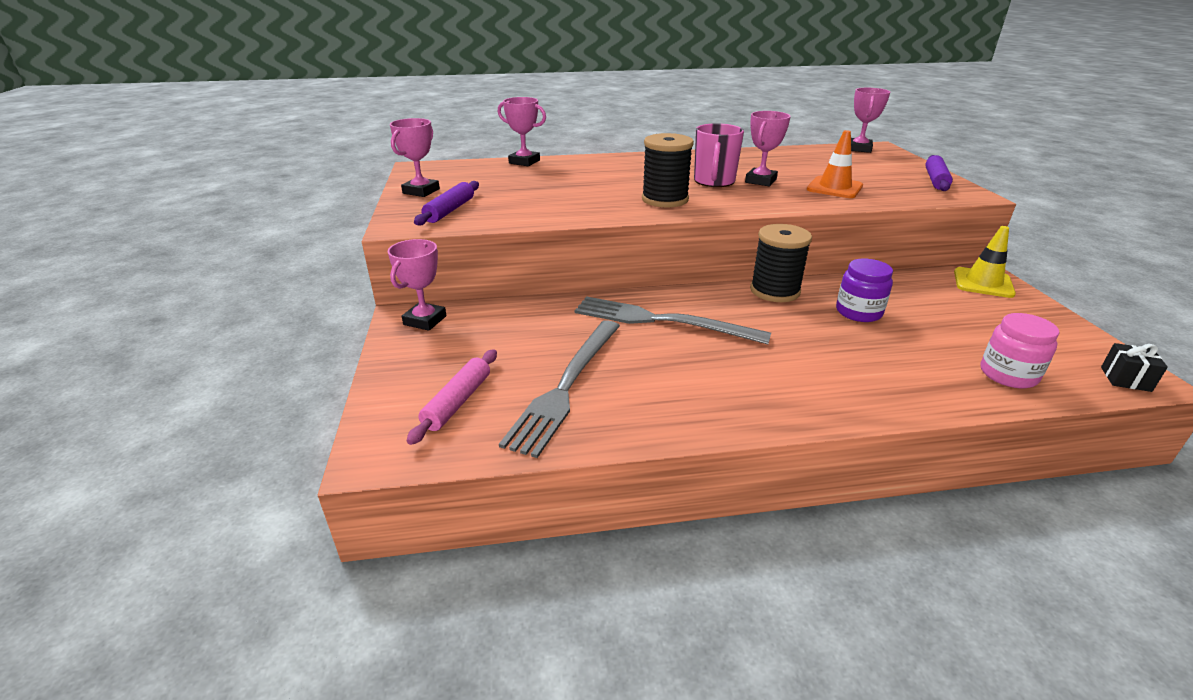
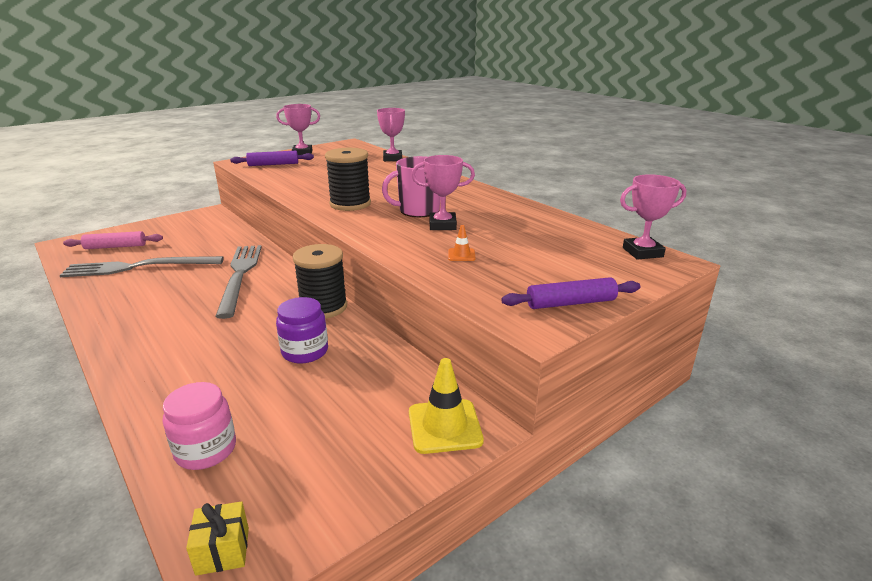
camera: 60 degrees right, 5 degrees down
pink trophy [388,239,447,331] -> none
orange traffic cone [807,130,863,198] -> orange traffic cone [448,225,476,261], size x0.50
black gift [1101,343,1168,392] -> yellow gift [186,501,249,576]

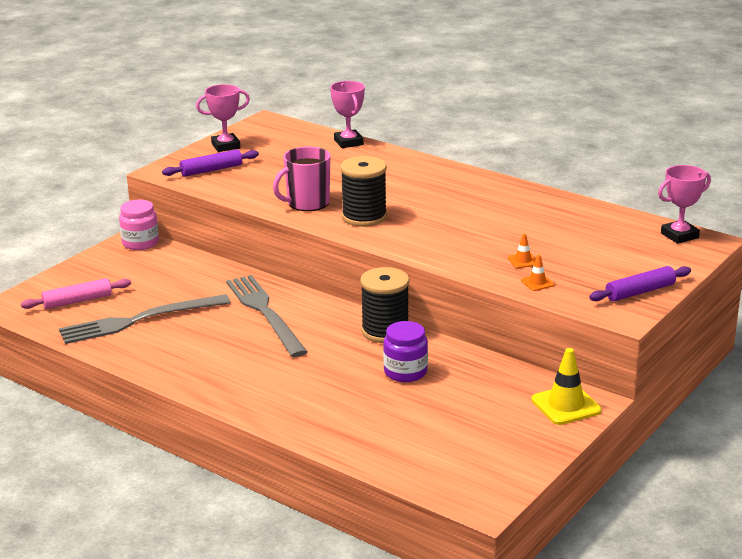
camera: 15 degrees left, 0 degrees up
pink jar [163,382,236,470] -> pink jar moved to [119,199,159,250]
yellow gift [186,501,249,576] -> none
pink mug [382,156,440,217] -> pink mug moved to [273,146,331,211]
pink trophy [411,155,475,230] -> none
none -> orange traffic cone [521,255,554,291]

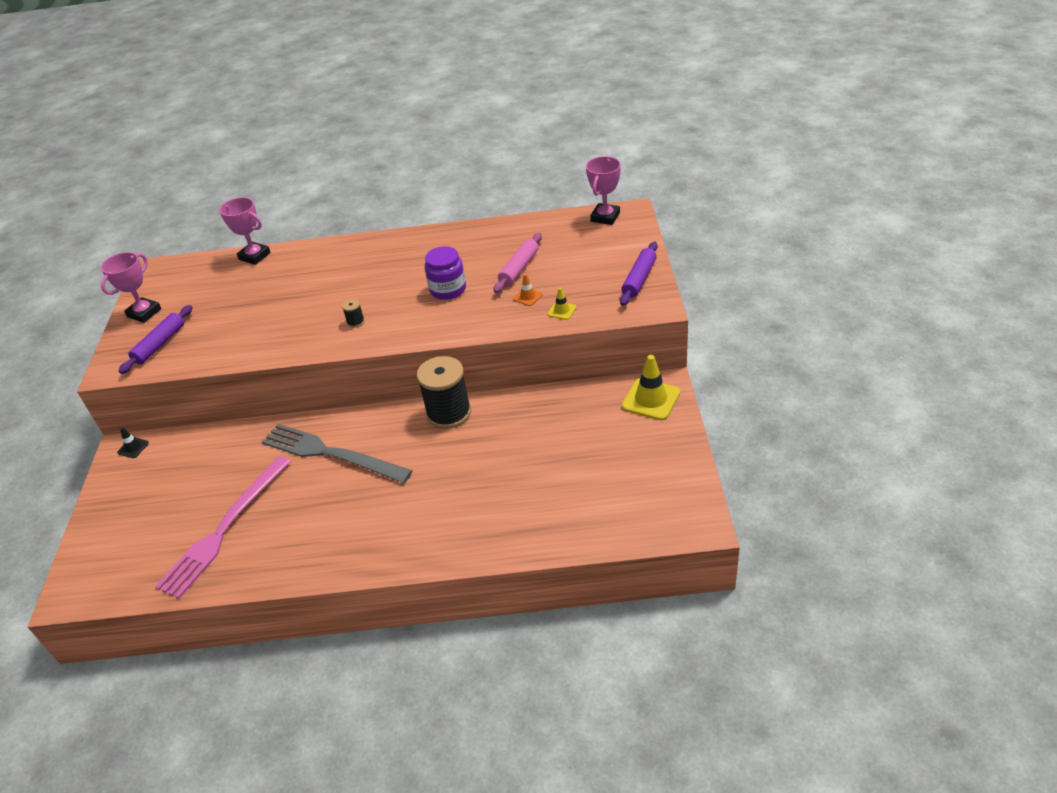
camera: 35 degrees left, 15 degrees up
pink rolling pin [21,278,131,309] -> pink rolling pin moved to [494,233,542,293]
grey fork [59,294,231,344] -> pink fork [155,456,291,599]
pink jar [119,199,159,250] -> black traffic cone [117,427,149,458]
pink mug [273,146,331,211] -> none
black spool [340,156,387,227] -> black spool [342,299,365,328], size x0.41
purple jar [383,321,428,382] -> purple jar moved to [425,246,466,300]
orange traffic cone [521,255,554,291] -> yellow traffic cone [548,288,576,320]

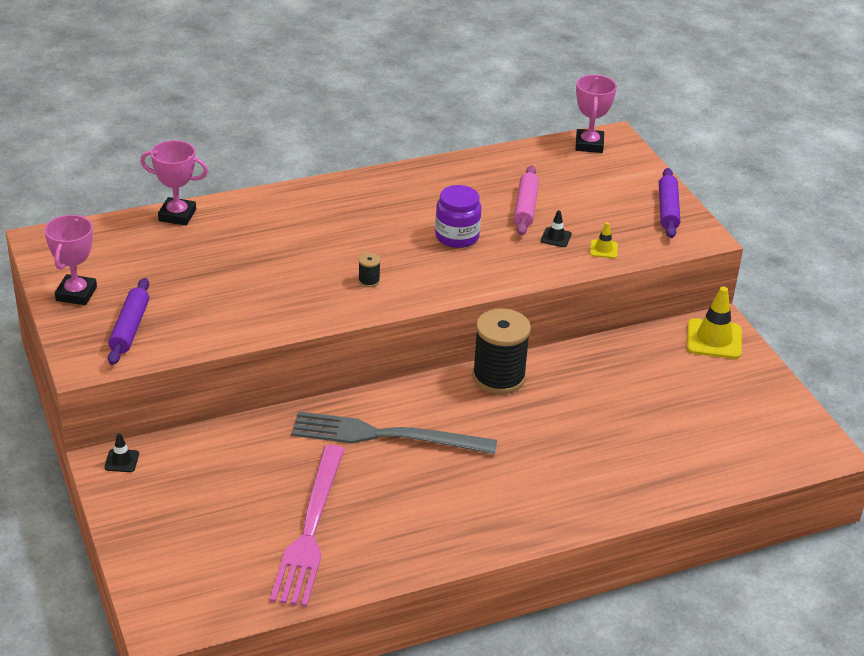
camera: 25 degrees left, 5 degrees down
orange traffic cone [513,274,543,306] -> black traffic cone [541,210,572,247]

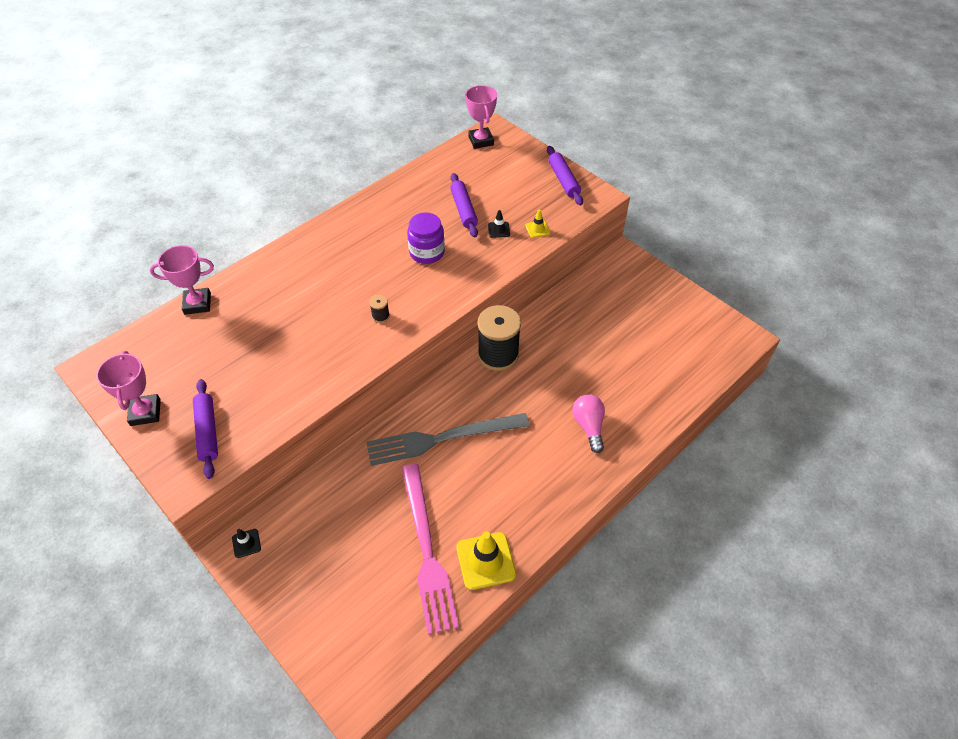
camera: 20 degrees left, 15 degrees up
pink rolling pin [514,166,539,235] -> purple rolling pin [450,173,478,238]
yellow traffic cone [687,287,742,359] -> yellow traffic cone moved to [456,531,516,590]
none -> pink light bulb [572,394,605,453]

